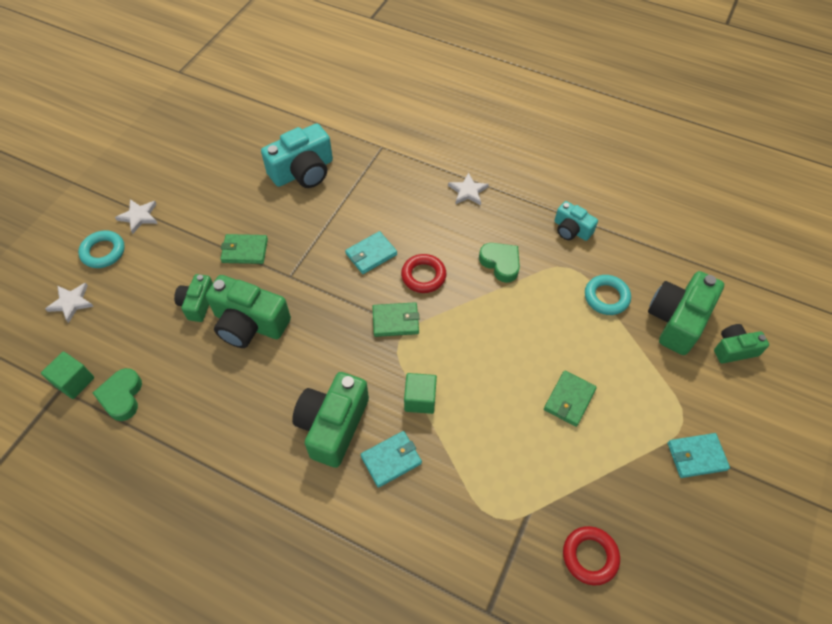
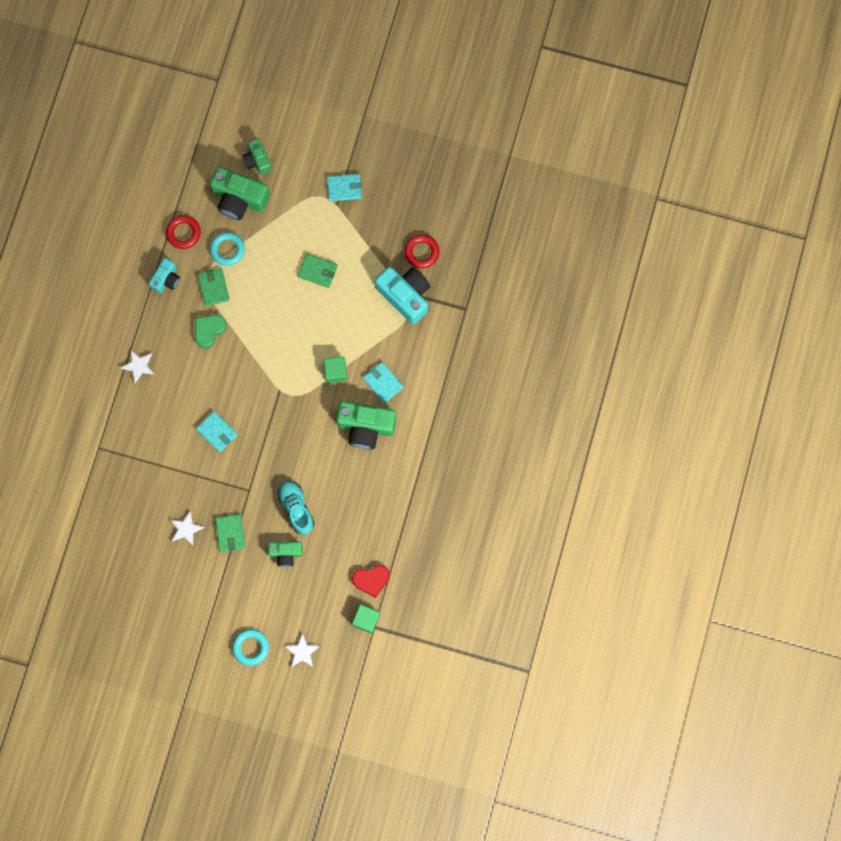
camera: 100 degrees left, 20 degrees up
green heart [93,368,142,421] -> red heart [352,565,390,598]
white star [115,199,158,234] -> white star moved to [170,511,205,545]
green camera [206,275,291,348] -> turquoise shoe [277,481,314,535]
turquoise camera [261,123,333,188] -> turquoise camera moved to [375,267,430,324]
green wallet [372,302,419,337] -> green wallet moved to [197,268,230,306]
red ring [401,254,446,293] -> red ring moved to [166,215,201,249]
turquoise wallet [668,433,730,478] -> turquoise wallet turned 75 degrees counterclockwise [327,174,362,201]

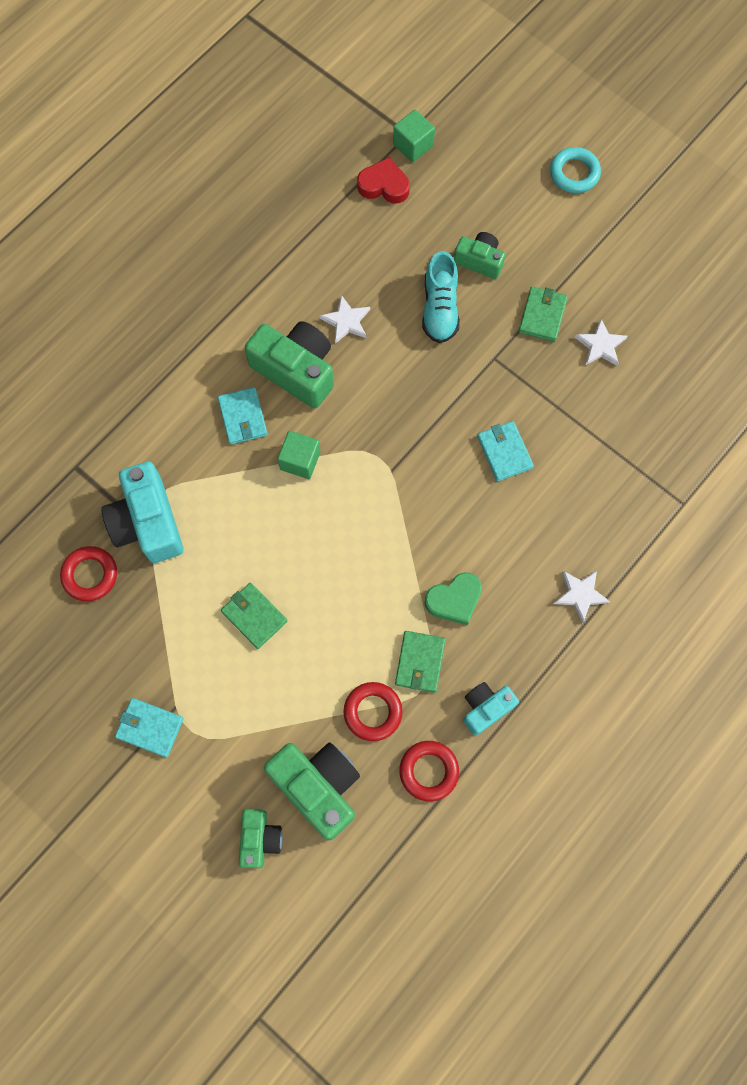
camera: 155 degrees left, 5 degrees down
turquoise ring [210,232,245,266] -> red ring [343,682,403,741]
white star [285,633,320,667] -> white star moved to [320,295,370,344]

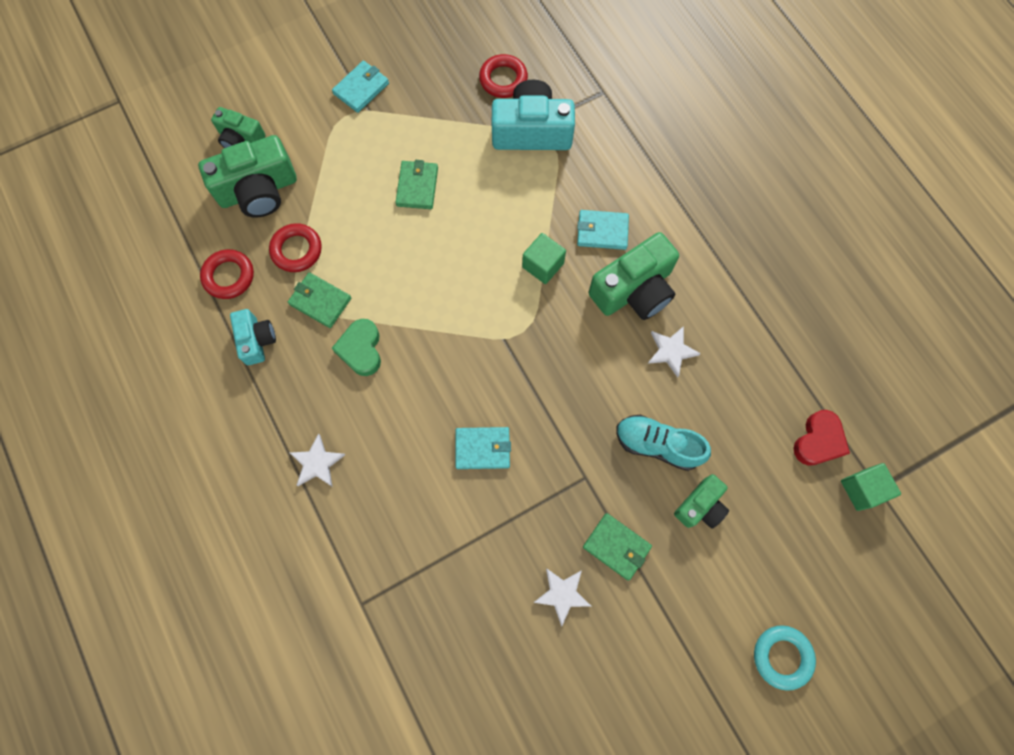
camera: 110 degrees right, 0 degrees up
green wallet [221,583,287,649] -> green wallet turned 60 degrees counterclockwise [395,160,438,209]

